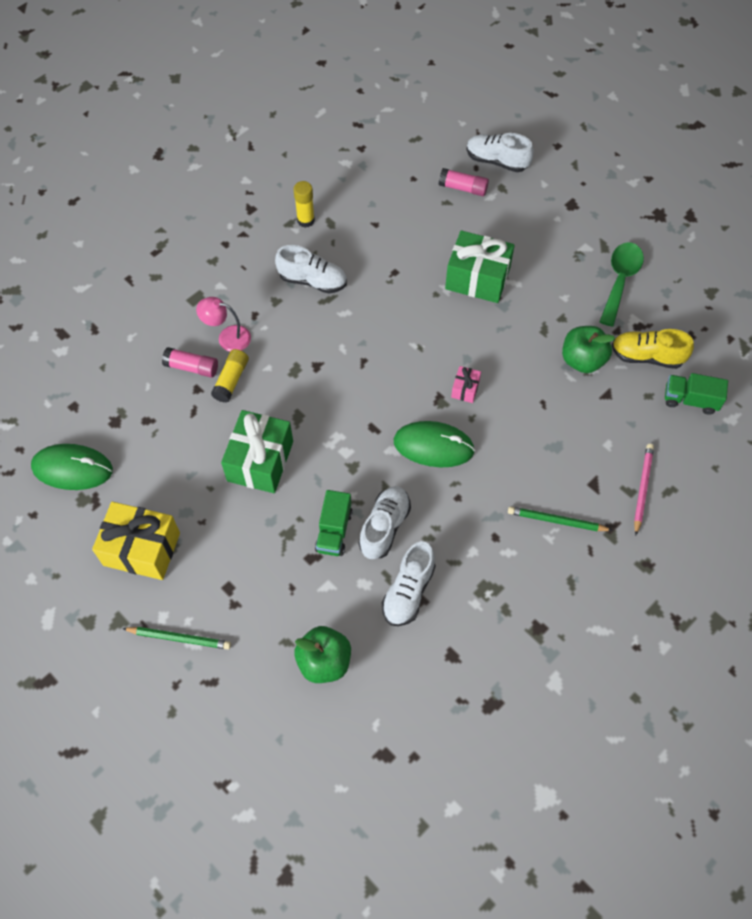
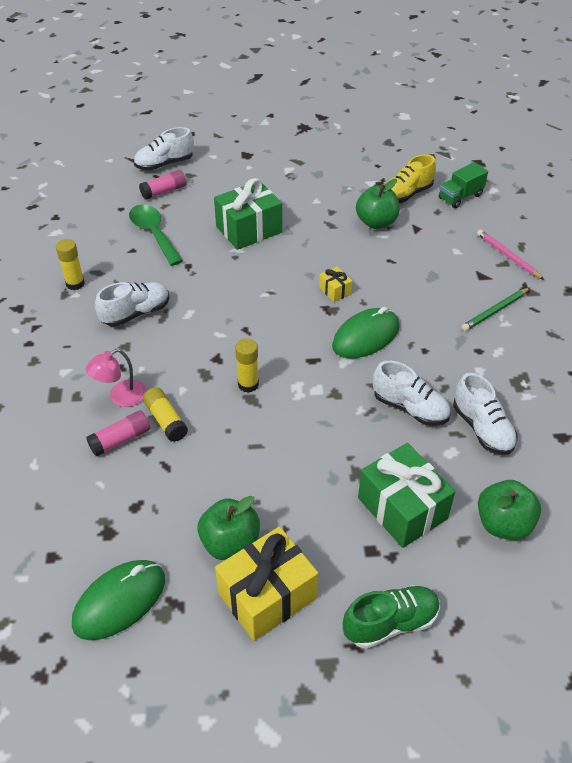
camera: 50 degrees left, 15 degrees down
green pencil [122,627,231,650] -> green shoe [343,585,440,649]
green gift [221,410,293,493] -> green gift moved to [358,443,455,548]
green truck [315,490,353,556] -> none
white shoe [359,486,411,559] -> white shoe turned 150 degrees clockwise [373,361,451,426]
pink gift [451,366,481,403] -> yellow gift [319,267,352,302]
green spoon [600,242,644,326] -> green spoon moved to [129,204,183,266]
none -> green apple [198,496,260,560]
none -> yellow glue stick [235,338,259,392]

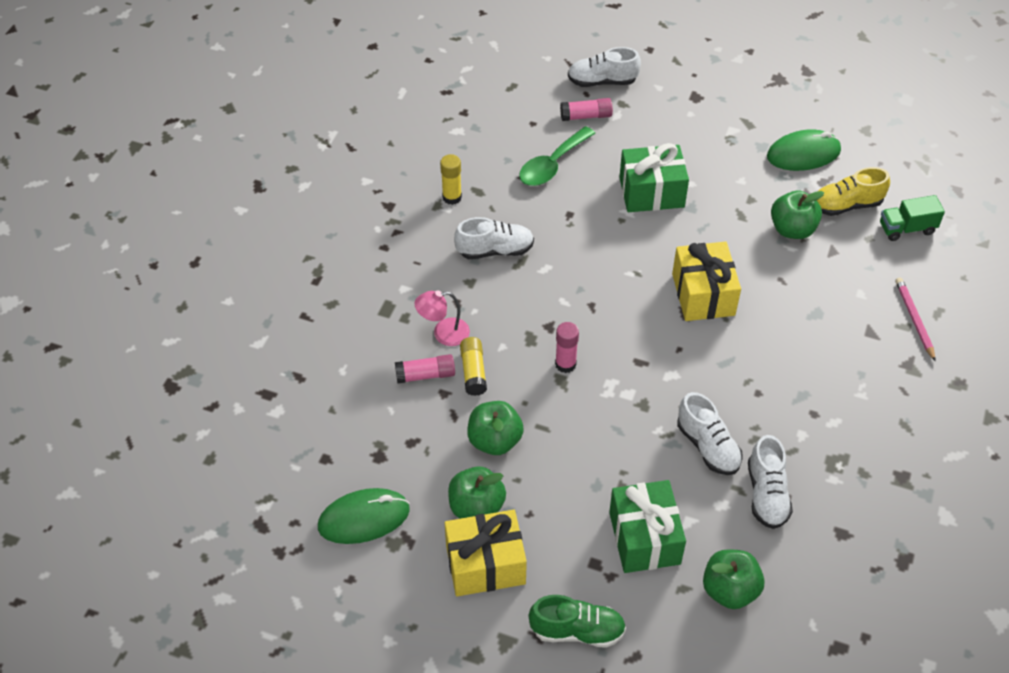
camera: 25 degrees right, 5 degrees up
green spoon [129,204,183,266] -> green spoon turned 135 degrees counterclockwise [519,126,596,186]
yellow glue stick [235,338,259,392] -> pink glue stick [555,322,579,373]
yellow gift [319,267,352,302] -> yellow gift [672,241,741,321], size x2.16
green mouse [332,307,400,358] -> green mouse moved to [767,129,841,171]
green pencil [461,288,530,331] -> none
none -> green apple [467,401,524,455]

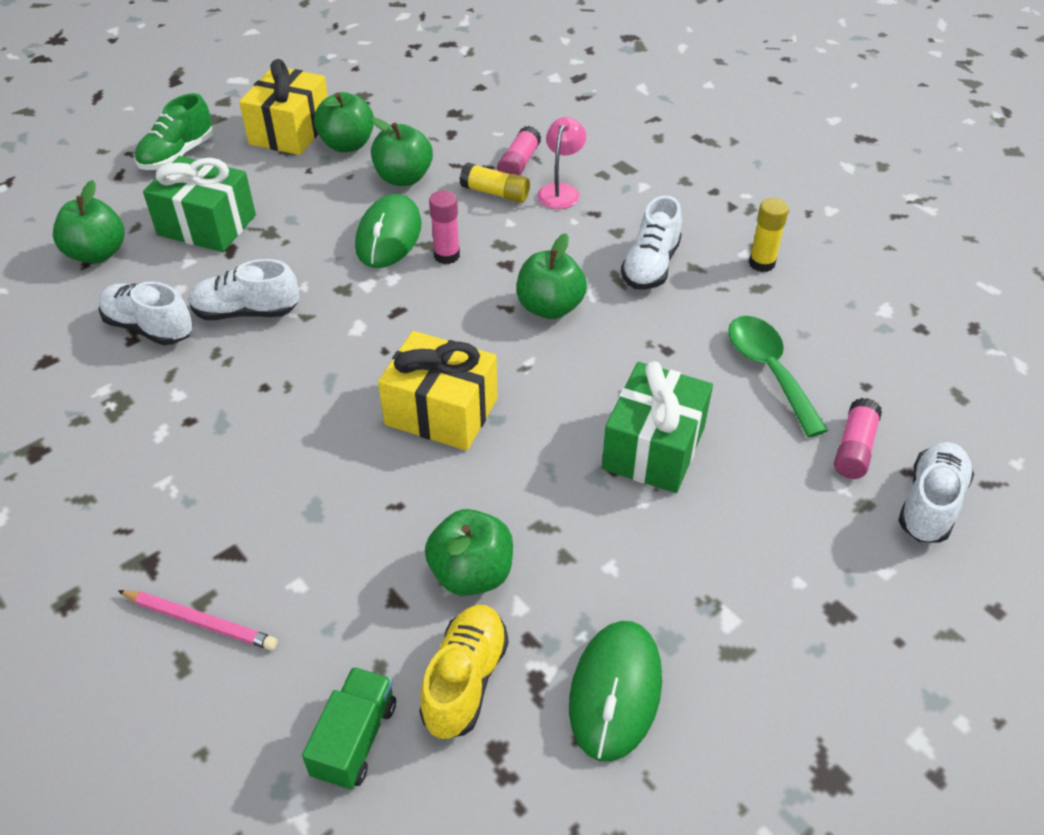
camera: 120 degrees right, 5 degrees down
green mouse [318,488,410,544] -> green mouse moved to [355,194,422,268]
none -> green apple [516,233,587,319]

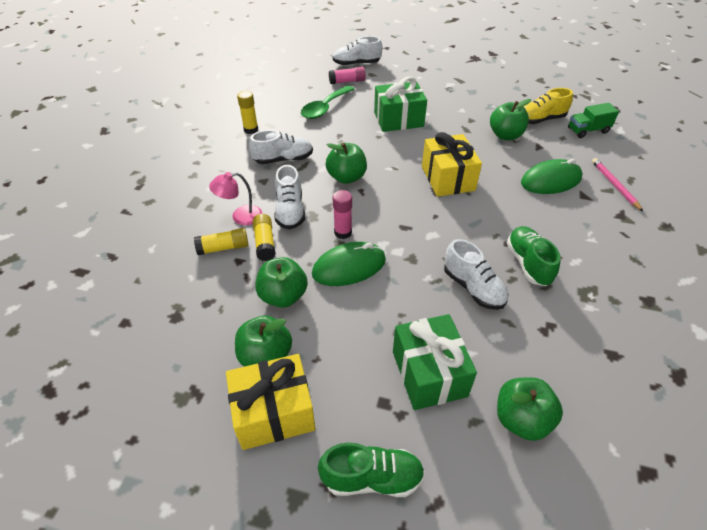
camera: 125 degrees left, 0 degrees up
white shoe [98,282,193,345] -> white shoe moved to [274,165,305,229]
pink glue stick [497,126,541,175] -> yellow glue stick [194,228,249,255]
green mouse [569,621,662,762] -> green mouse moved to [521,159,582,194]
none -> green shoe [507,226,560,286]

